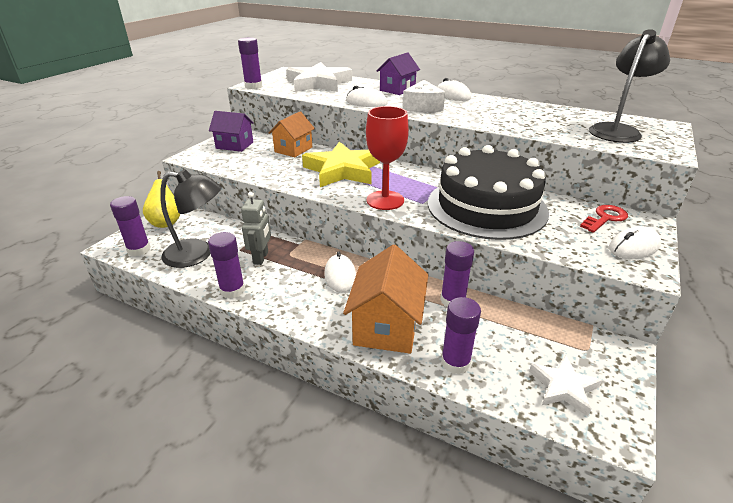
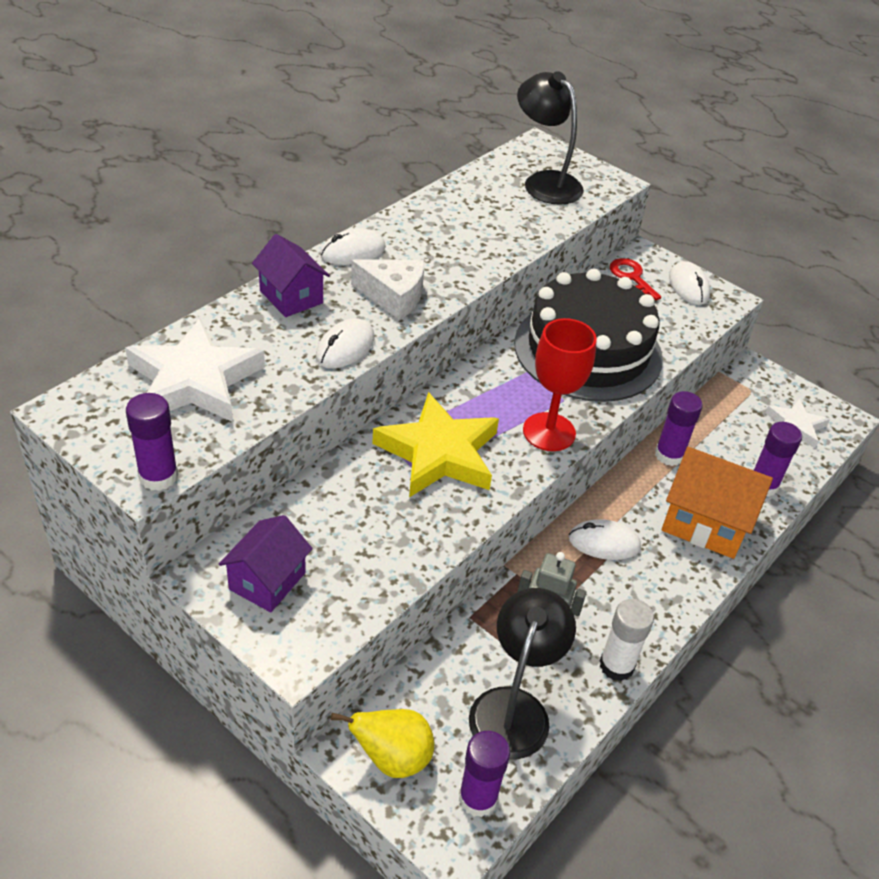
camera: 80 degrees left, 10 degrees up
purple glue stick [208,232,245,299] -> white glue stick [600,599,654,681]
orange house [269,111,315,157] -> none

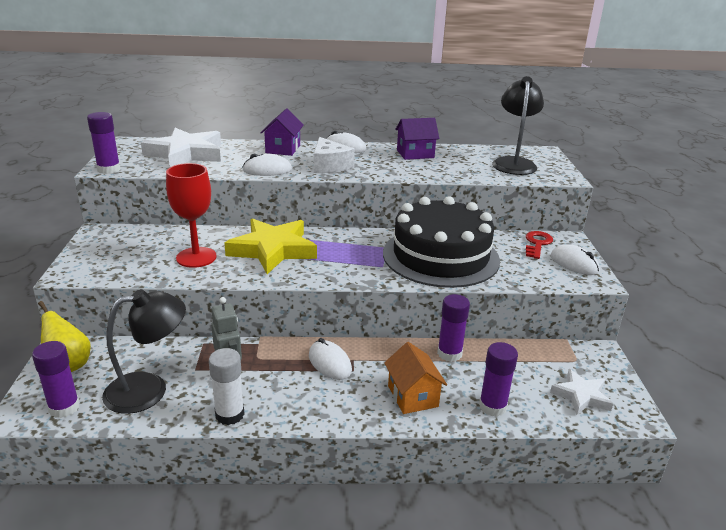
camera: 50 degrees right, 15 degrees down
purple house [219,515,313,612] -> purple house moved to [395,118,439,160]
red goblet [523,318,597,451] -> red goblet moved to [166,163,217,268]
orange house [662,447,773,559] -> orange house [384,342,447,414], size x0.66
white mouse [669,261,710,305] -> white mouse turned 75 degrees counterclockwise [551,244,600,275]

